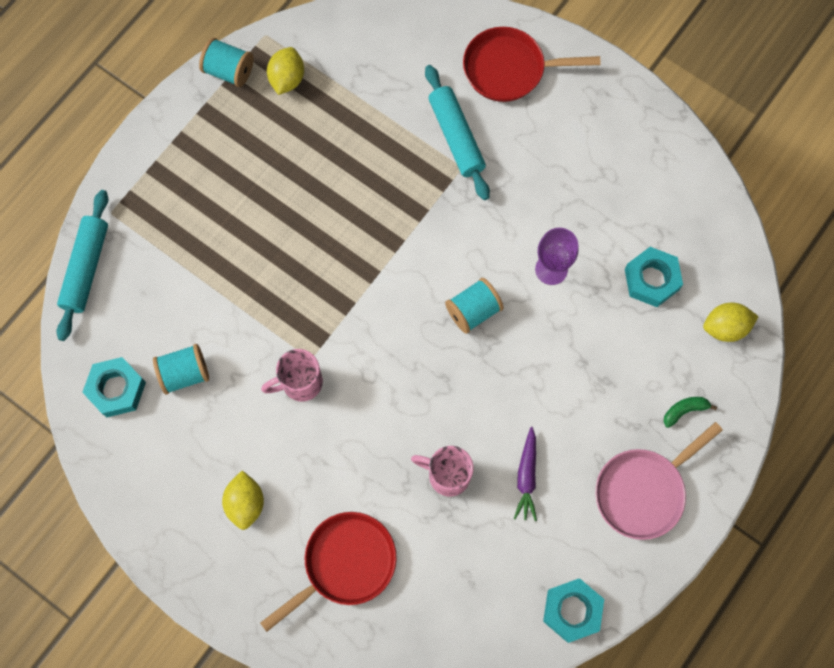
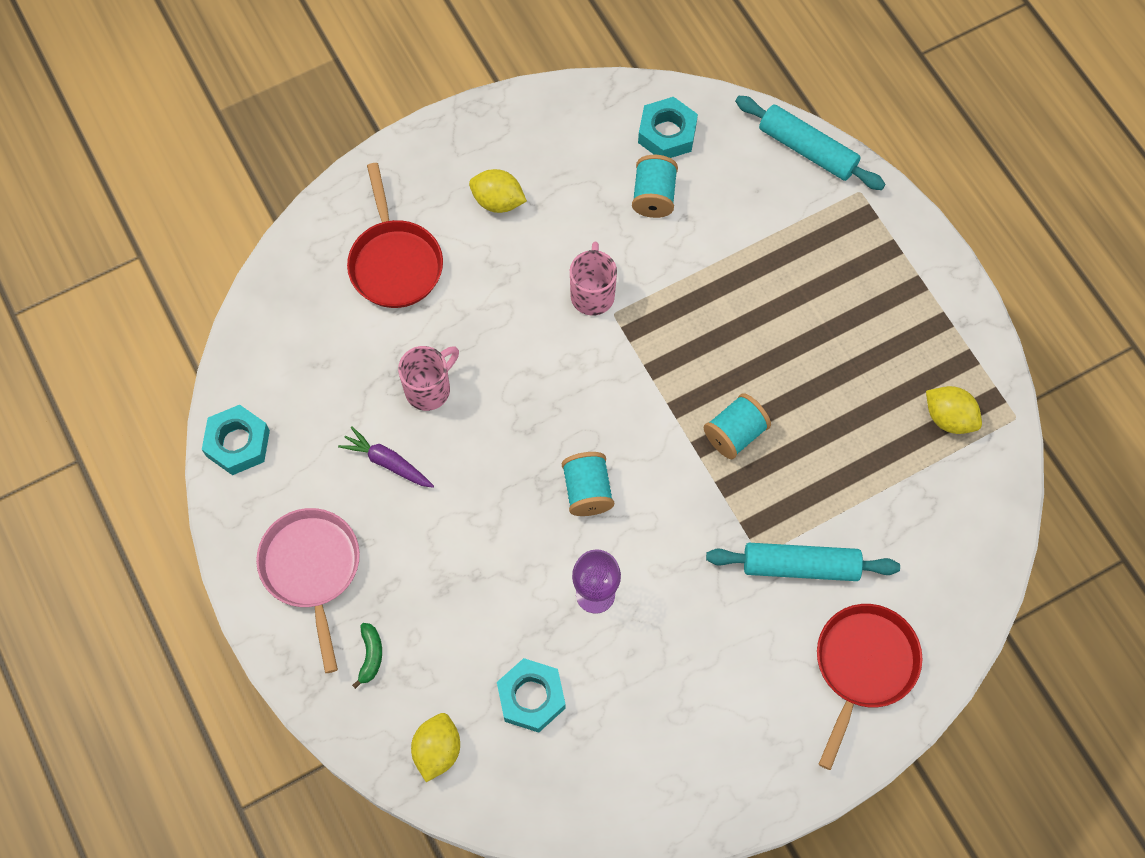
camera: 115 degrees right, 5 degrees down
turquoise spool [199,38,254,87] -> turquoise spool moved to [704,393,771,459]

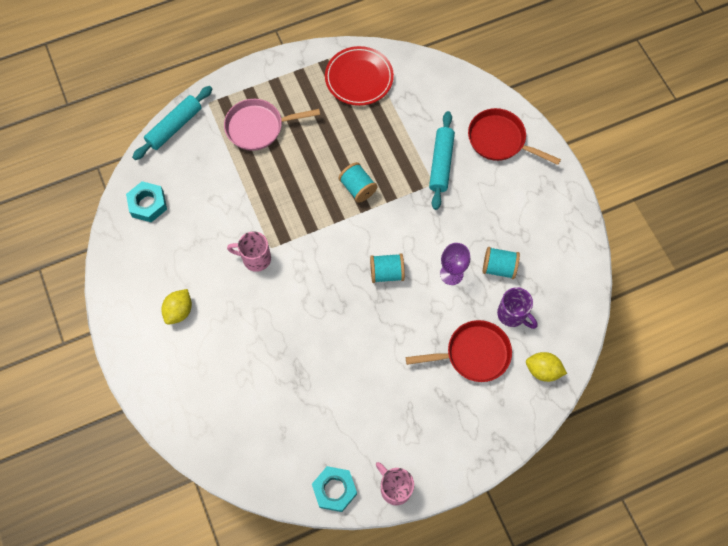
camera: 85 degrees left, 0 degrees up
pink pan [256,508,360,673] -> pink pan moved to [224,99,320,151]
purple carrot [338,426,434,488] -> none
red pan [347,163,443,308] -> red pan moved to [406,320,512,382]
green banana [352,623,382,689] -> none
pink mug [398,346,459,411] -> pink mug moved to [376,462,414,505]
turquoise nut [497,658,566,733] -> purple mug [497,287,538,329]
turquoise spool [632,155,678,218] -> turquoise spool moved to [483,247,520,279]
yellow lemon [926,386,982,434] -> red plate [325,46,394,106]

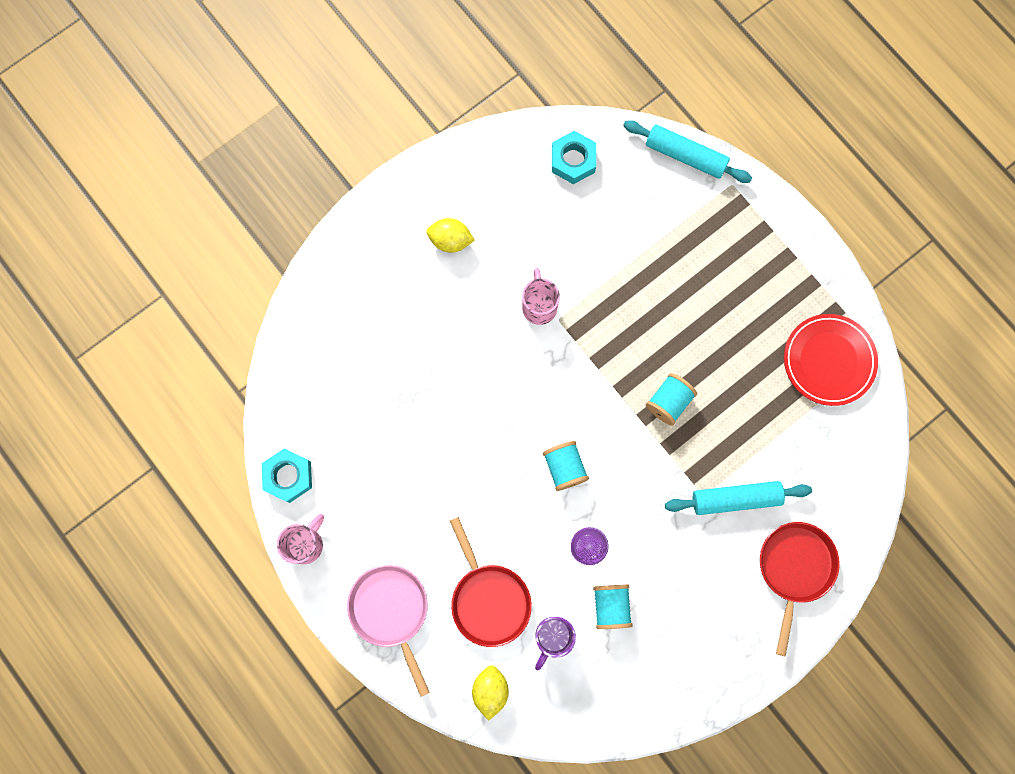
camera: 75 degrees right, 10 degrees up
pink pan [224,99,320,151] -> pink pan moved to [347,565,430,697]

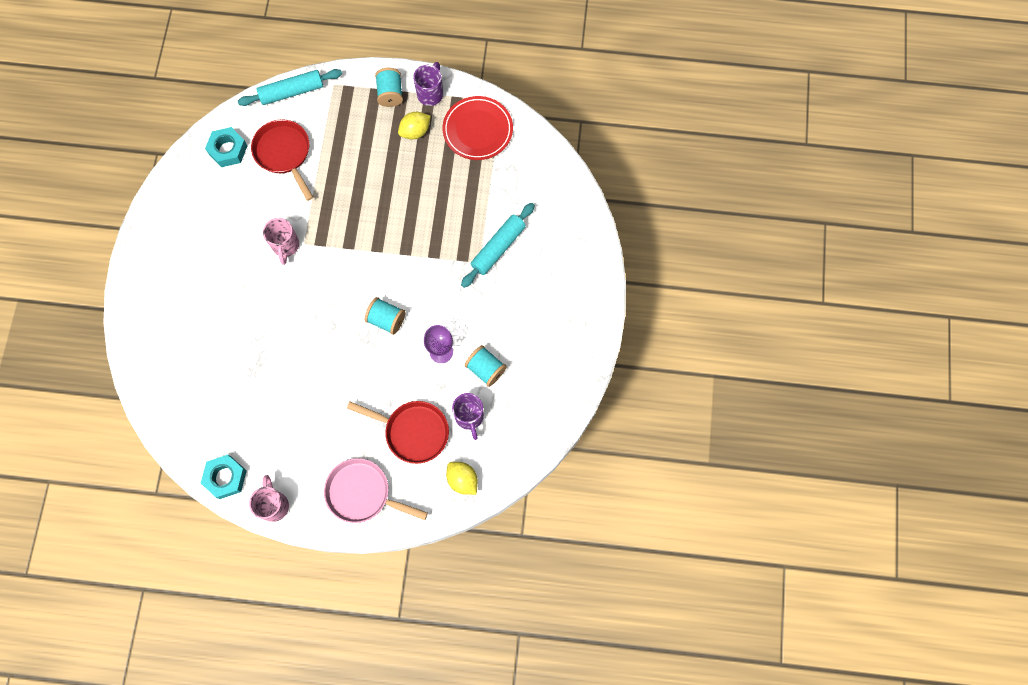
camera: 45 degrees left, 5 degrees down
yellow lemon [426,218,475,253] -> yellow lemon moved to [398,112,431,139]
pink mug [522,268,560,325] -> pink mug turned 135 degrees counterclockwise [263,218,299,265]
turquoise spool [646,373,697,426] -> turquoise spool moved to [375,68,403,107]
red pan [760,522,840,657] -> red pan moved to [251,119,313,201]
none -> purple mug [413,62,443,106]

